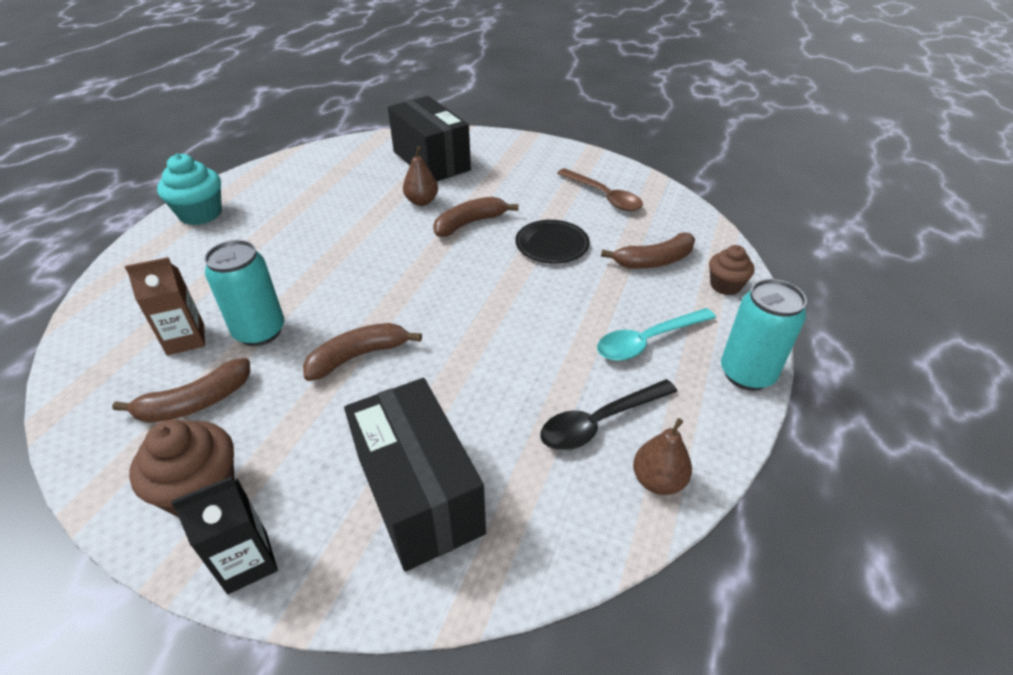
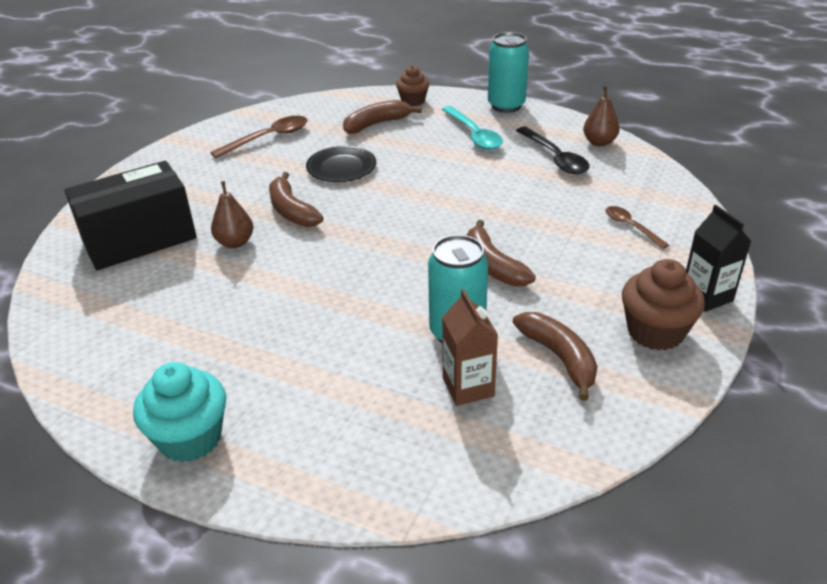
camera: 85 degrees left, 5 degrees down
black box [344,378,486,572] -> brown spoon [605,206,669,249]
brown banana [601,232,695,269] -> brown banana turned 105 degrees counterclockwise [343,100,422,134]

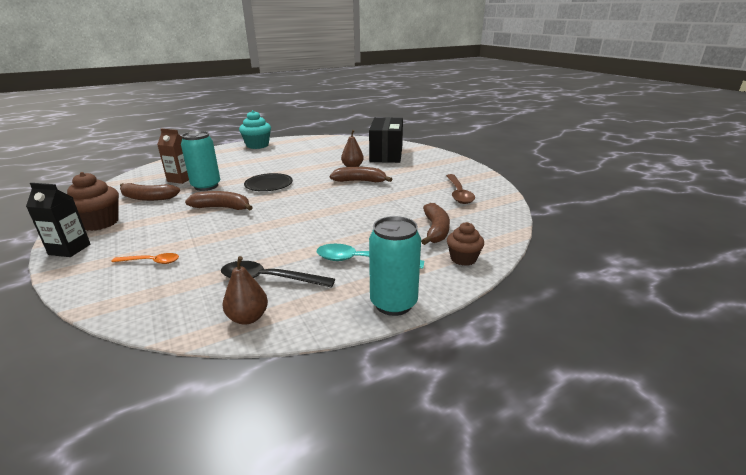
camera: 125 degrees right, 10 degrees down
black plate [306,146,376,182] -> black plate moved to [244,173,293,191]
brown spoon [605,206,669,249] -> orange spoon [111,253,179,264]

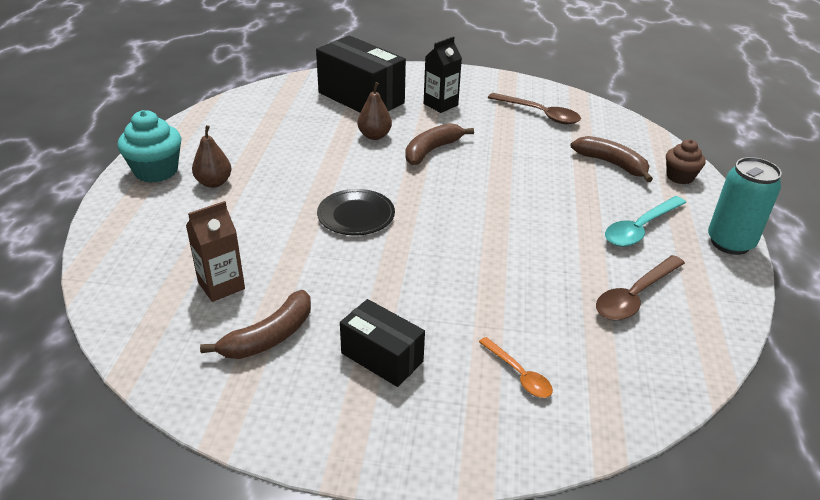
camera: 55 degrees left, 10 degrees up
black carton [26,183,90,257] -> black carton moved to [424,36,462,113]
brown cupcake [67,172,119,231] -> none
orange spoon [111,253,179,264] -> orange spoon turned 105 degrees clockwise [479,337,553,398]
turquoise can [181,131,220,191] -> none
brown banana [185,191,253,211] -> none
black spoon [221,261,335,288] -> brown spoon [596,255,685,321]
brown pear [223,256,268,325] -> brown pear moved to [192,125,232,188]
none -> black box [340,299,425,387]

